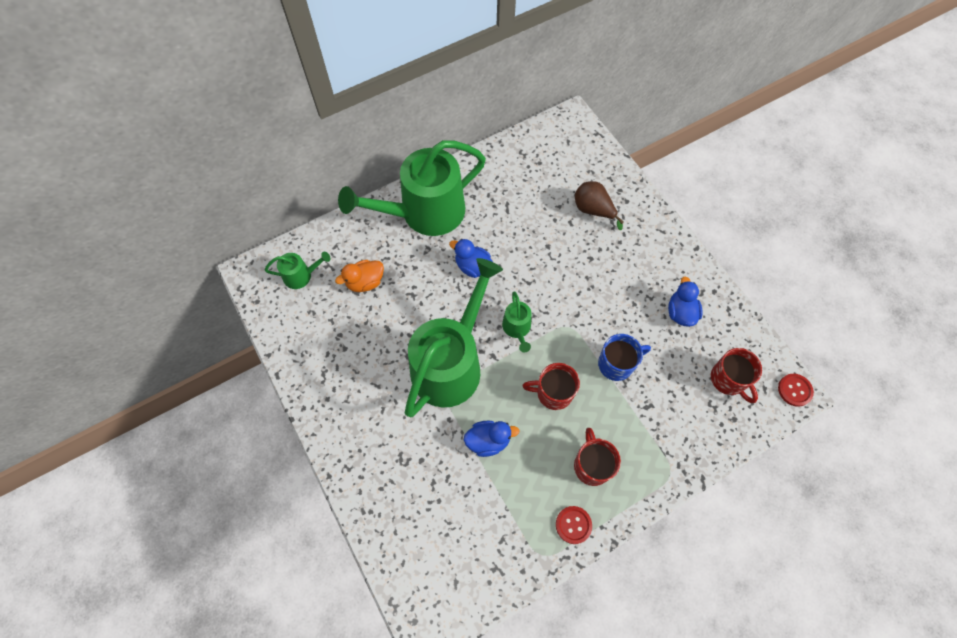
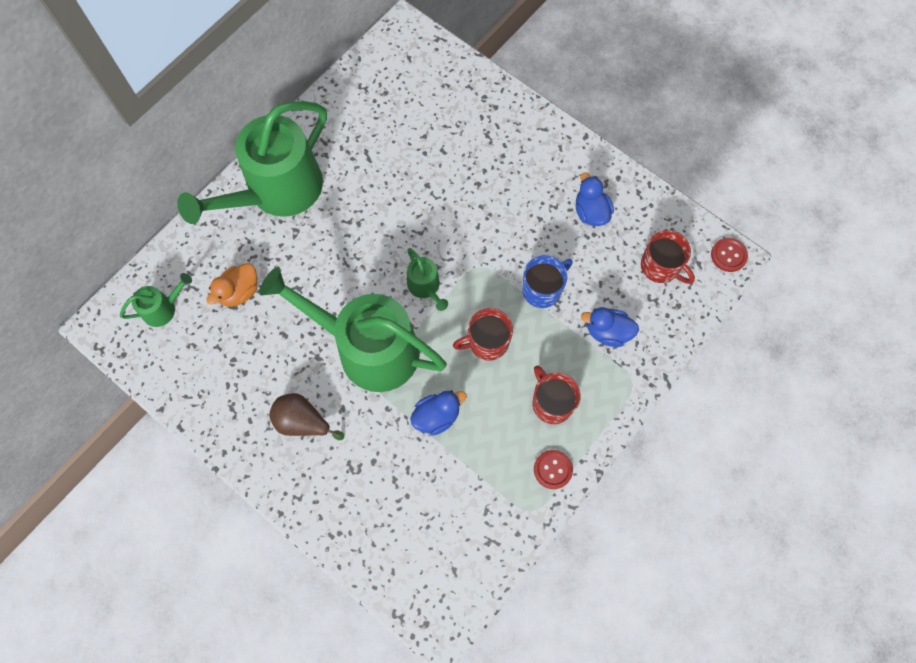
camera: 20 degrees left, 5 degrees up
green watering can [405,258,503,417] -> green watering can turned 75 degrees counterclockwise [259,267,447,392]
blue duck [449,239,493,278] -> blue duck moved to [581,307,639,347]
brown pear [575,181,624,230] -> brown pear moved to [269,393,344,440]

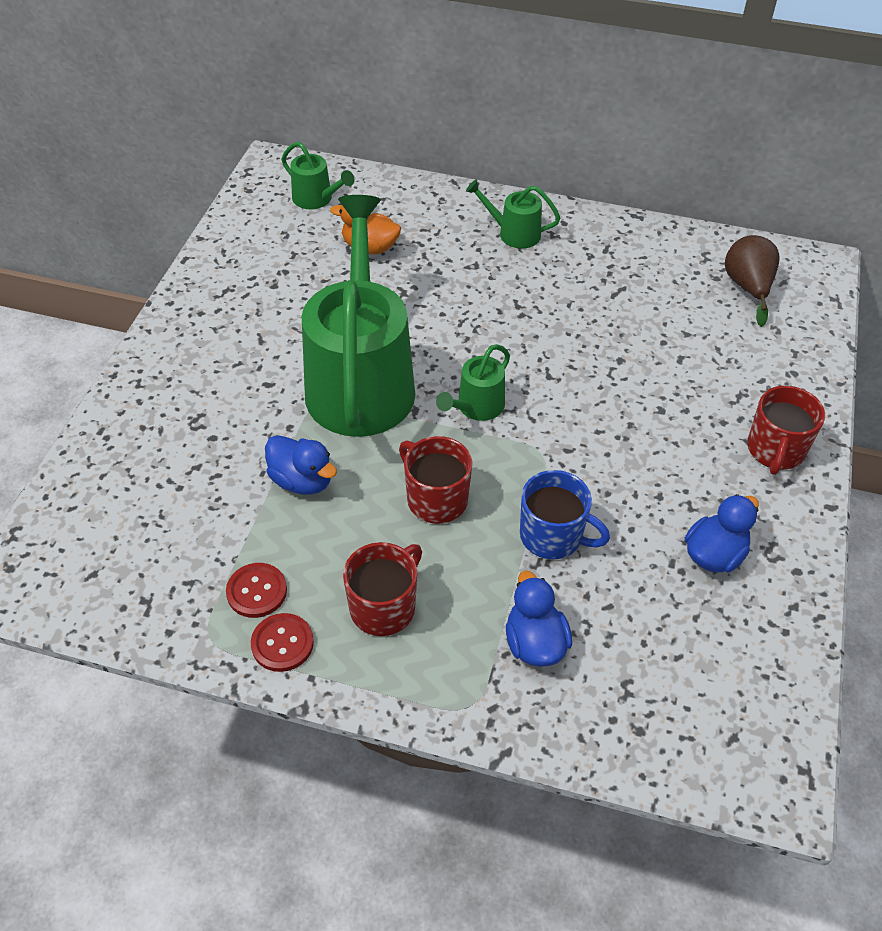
camera: 65 degrees right, 20 degrees down
green watering can [177,101,327,224] -> green watering can [466,179,560,249], size x0.43
brown pear [269,393,344,440] -> brown pear moved to [725,235,780,327]
red mug [641,230,695,284] -> red mug moved to [747,386,825,475]
red button [711,238,748,272] -> red button moved to [226,563,287,618]

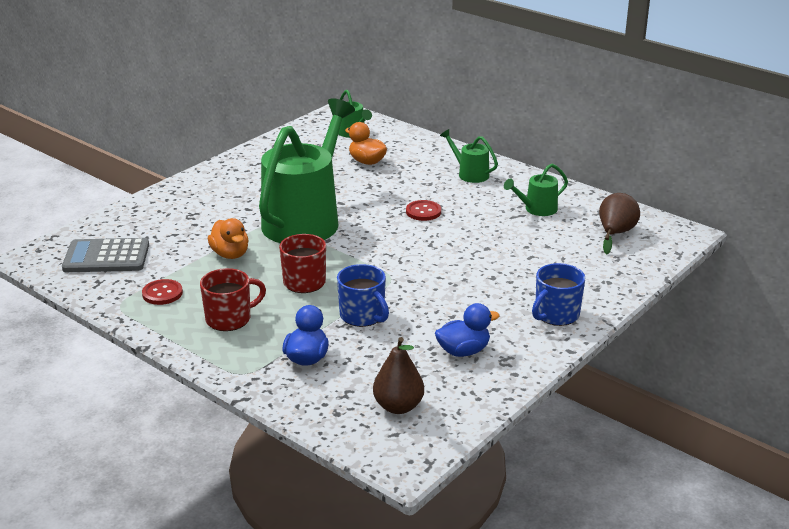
camera: 25 degrees right, 20 degrees down
red button [251,613,314,672] -> red button moved to [406,200,441,221]
blue duck [265,435,337,495] -> orange duck [208,218,249,259]
green watering can [436,344,510,421] -> green watering can moved to [504,164,568,216]
red mug [747,386,825,475] -> blue mug [532,263,586,326]
none -> grey calculator [62,238,149,272]
none -> brown pear [373,337,424,414]

